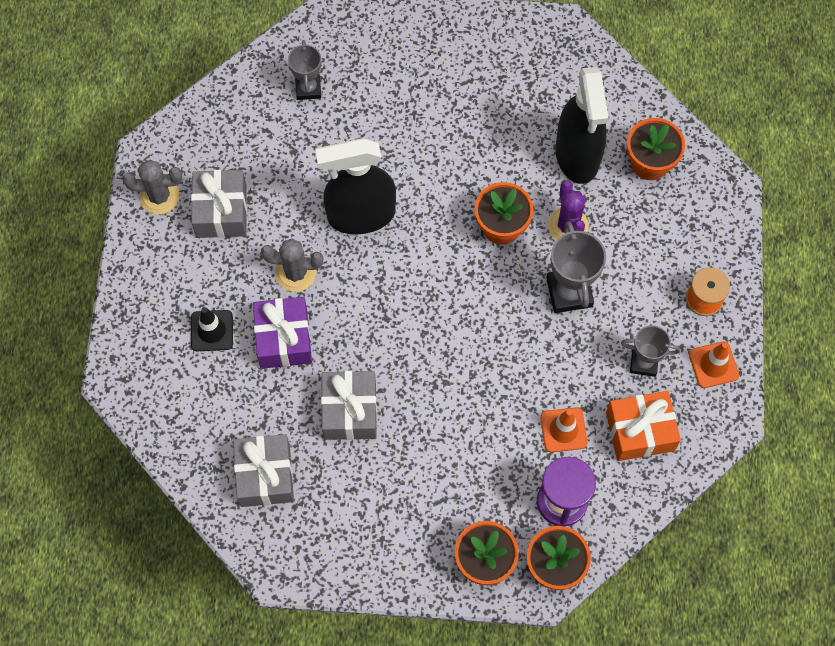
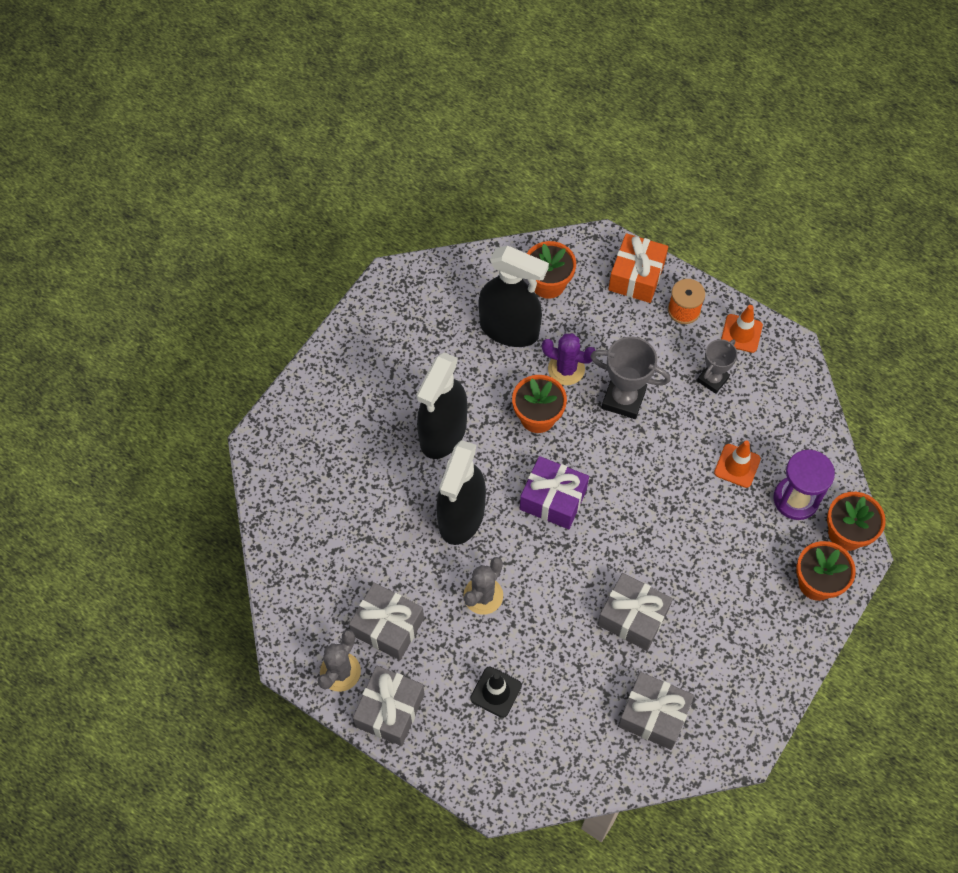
camera: 60 degrees left, 5 degrees down
purple gift [253,297,312,369] -> purple gift moved to [520,456,589,529]
grey trophy [288,40,321,100] -> none
orange gift [606,391,681,461] -> orange gift moved to [608,233,668,303]
none -> grey gift [353,666,425,746]
none -> black spray bottle [416,352,467,459]

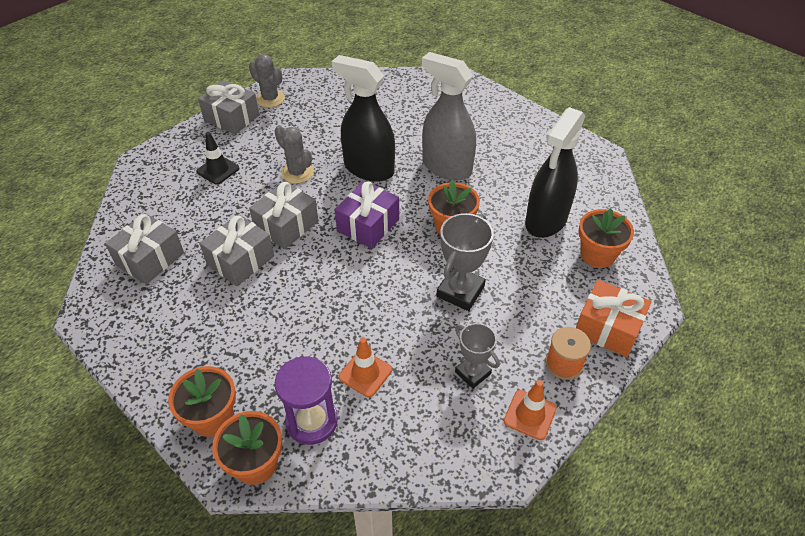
camera: 100 degrees right, 15 degrees down
grey gift [349,582,424,660] -> grey gift moved to [249,181,318,249]
black spray bottle [416,352,467,459] -> grey spray bottle [422,52,476,180]
purple cactus [542,333,596,385] -> none

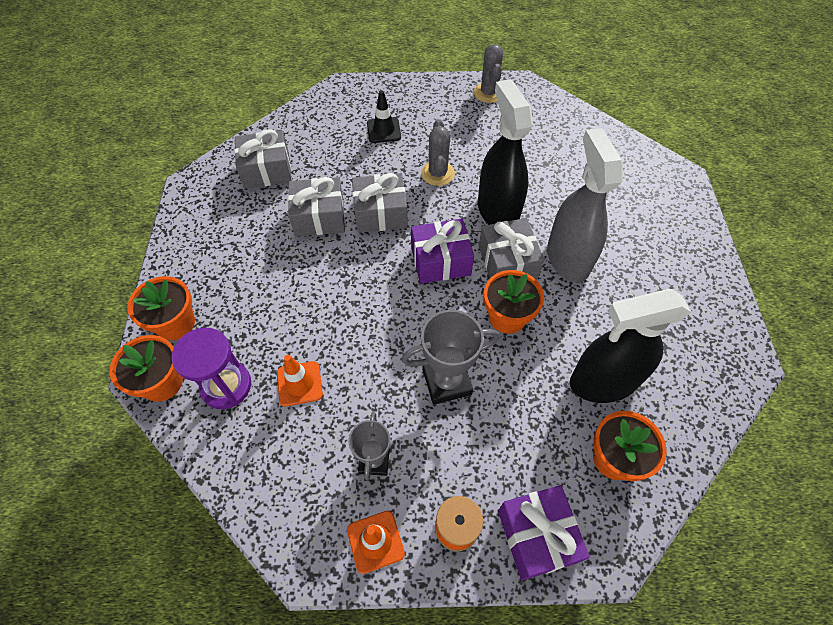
camera: 45 degrees right, 10 degrees up
grey gift [198,80,259,135] -> grey gift moved to [479,218,544,280]
orange gift [576,280,652,357] -> purple gift [498,485,590,580]

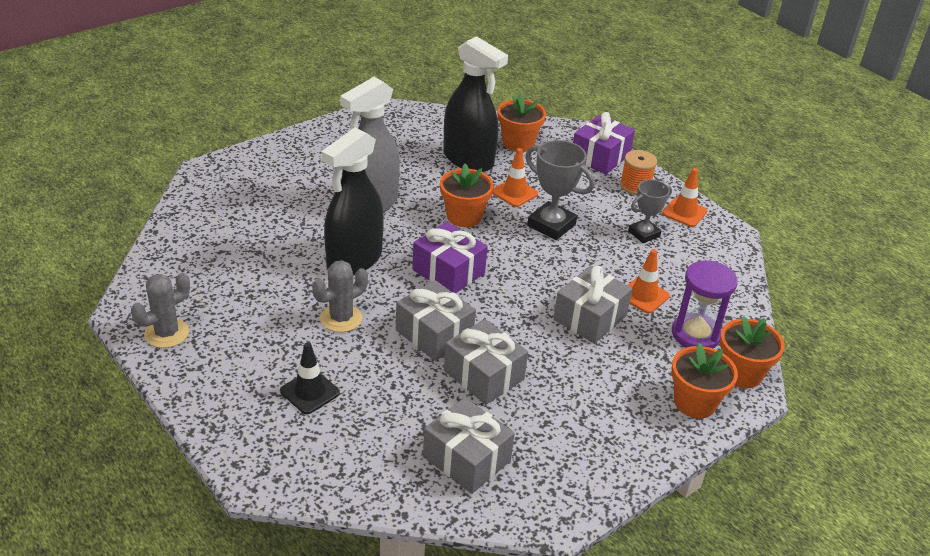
camera: 130 degrees left, 20 degrees down
grey gift [479,218,544,280] -> grey gift moved to [553,266,632,344]
none -> orange traffic cone [492,148,538,207]

